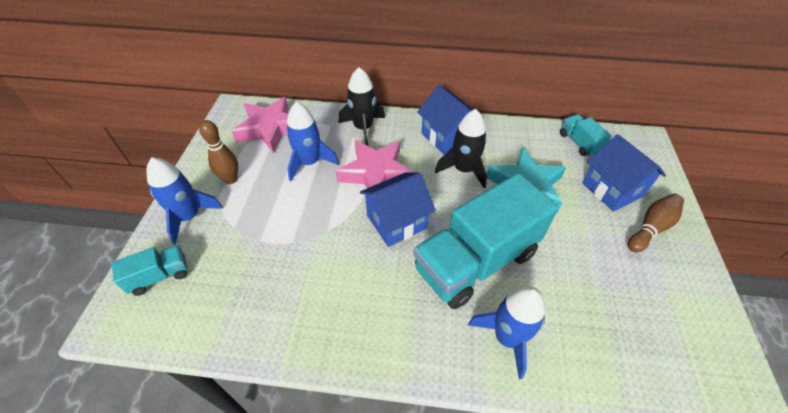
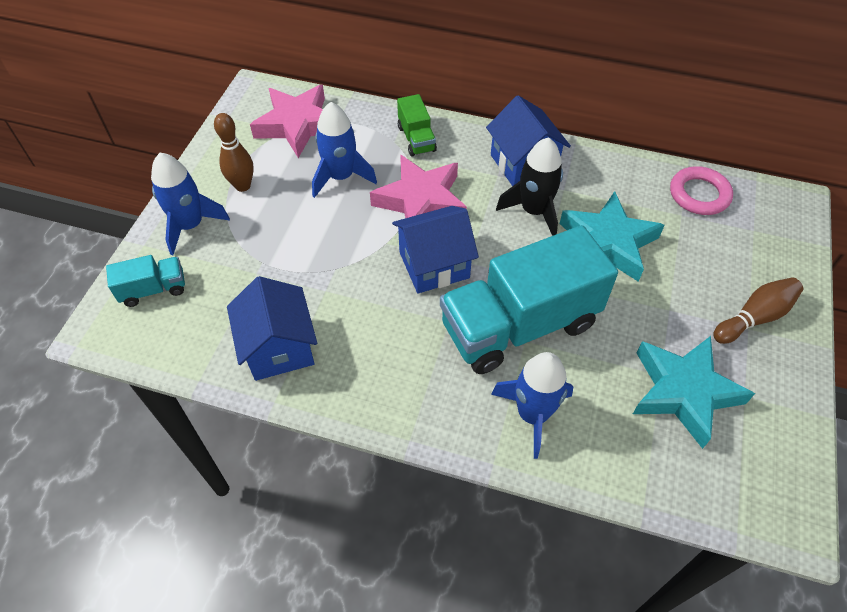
camera: 10 degrees right, 5 degrees up
black rocket [339,67,385,146] -> green truck [397,94,437,157]
turquoise truck [560,114,611,156] -> pink ring [670,166,733,215]
blue house [582,134,666,212] -> blue house moved to [227,276,317,381]
none -> turquoise star [633,336,755,449]

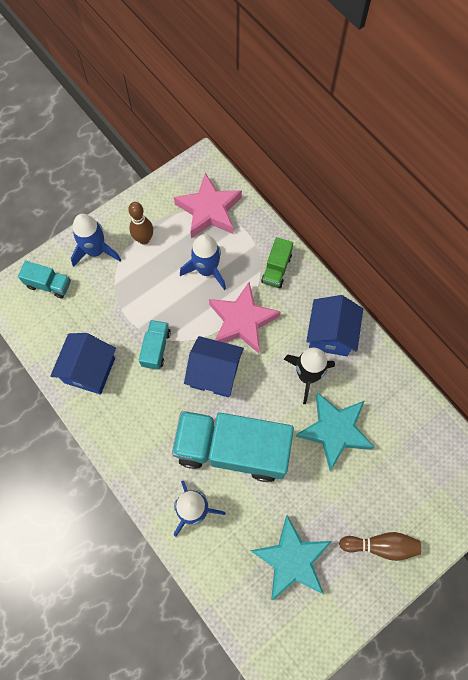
camera: 35 degrees right, 15 degrees up
pink ring [670,166,733,215] -> none
none -> turquoise truck [139,320,171,370]

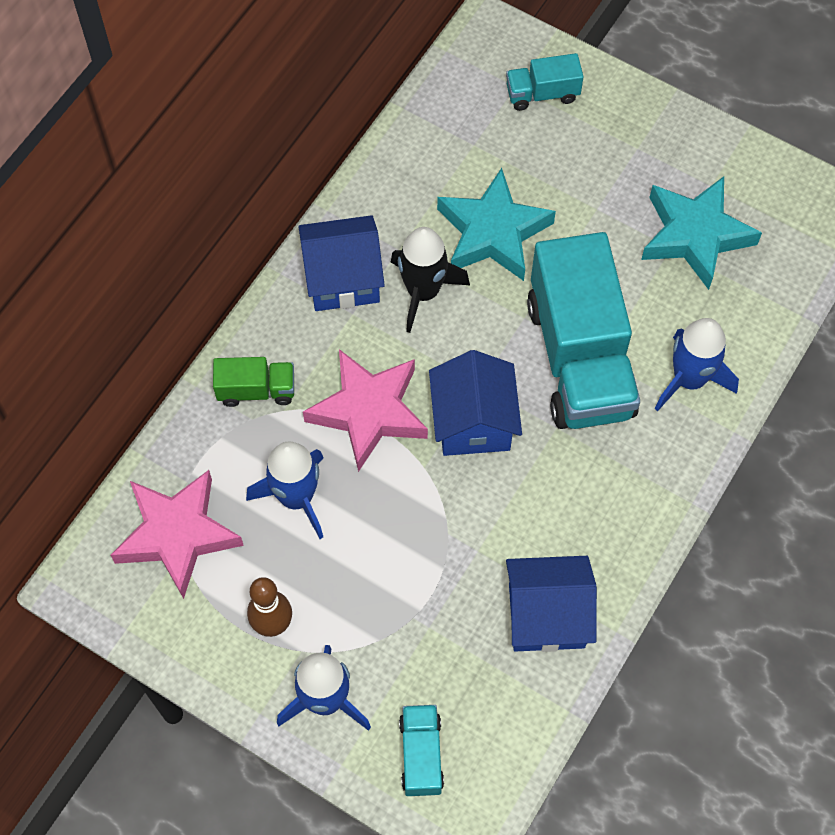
camera: 110 degrees left, 5 degrees down
turquoise truck [139,320,171,370] -> turquoise truck moved to [506,53,584,111]
brown bowling pin [339,532,421,561] -> none

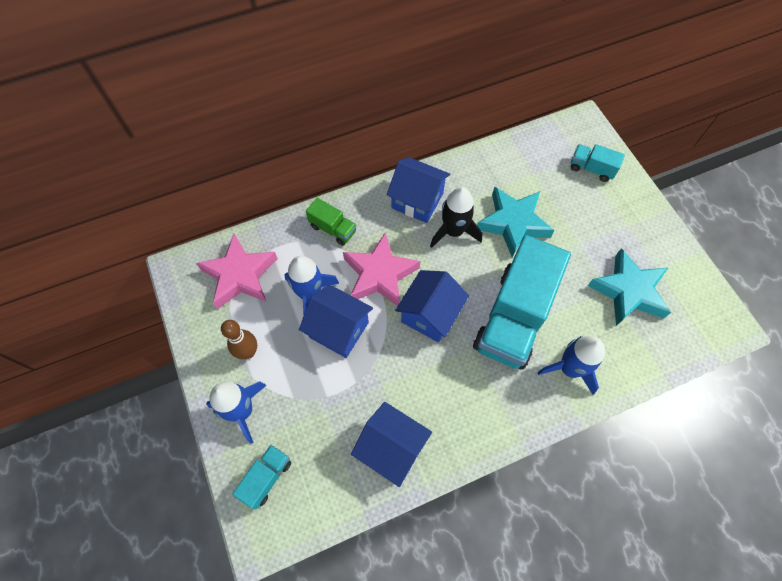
camera: 35 degrees right, 0 degrees up
none -> blue house [299,284,373,358]

